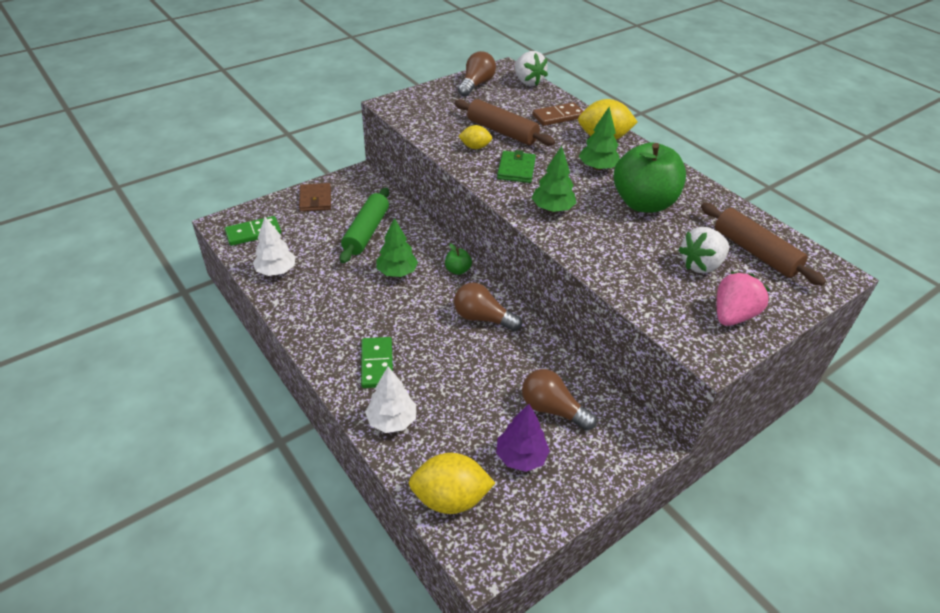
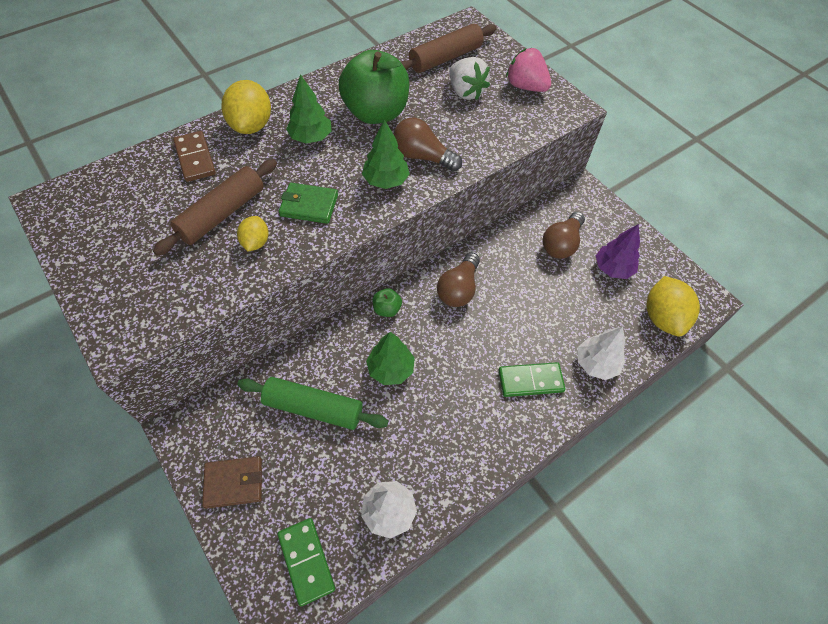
camera: 90 degrees left, 15 degrees up
brown light bulb [458,51,496,97] -> brown light bulb moved to [394,117,462,172]
white strawberry [515,51,548,86] -> none

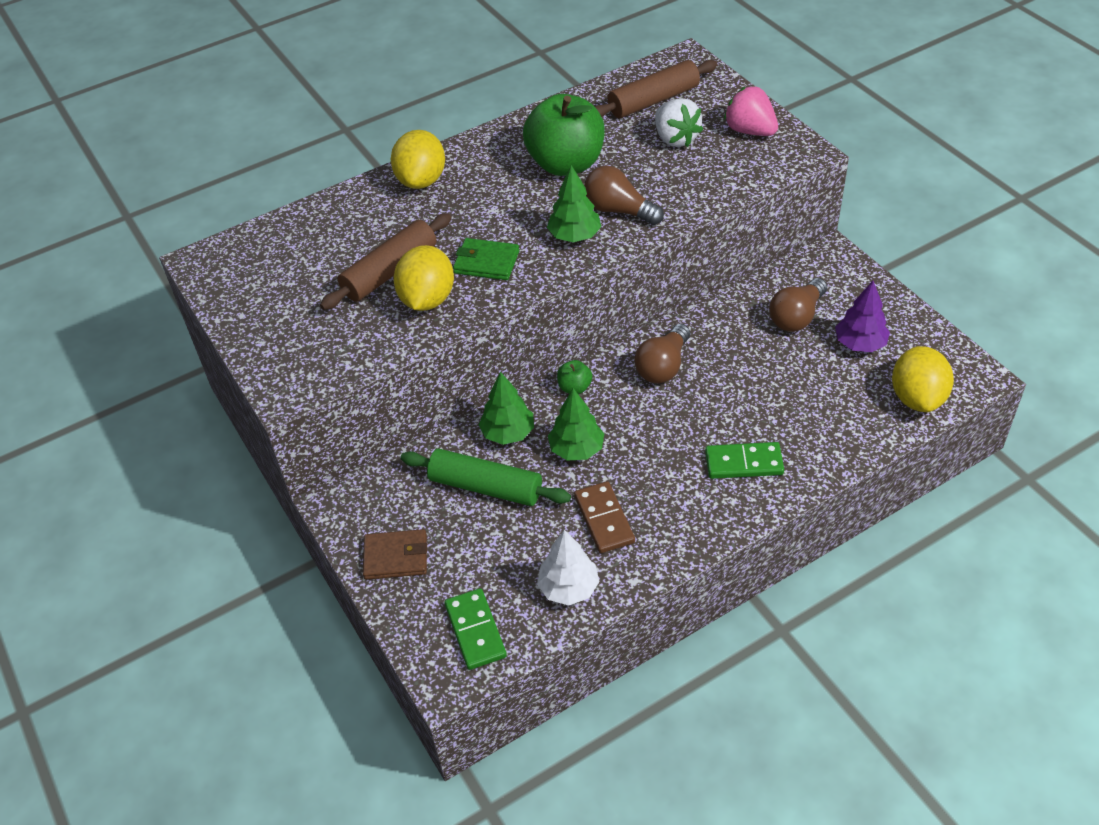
camera: 10 degrees right, 10 degrees down
brown domino [173,131,216,182] -> brown domino moved to [574,481,635,553]
yellow lemon [237,216,269,251] -> yellow lemon [394,245,454,311], size x1.79
green tree [286,74,332,144] -> green tree moved to [479,372,534,445]
white tree [578,326,626,380] -> none

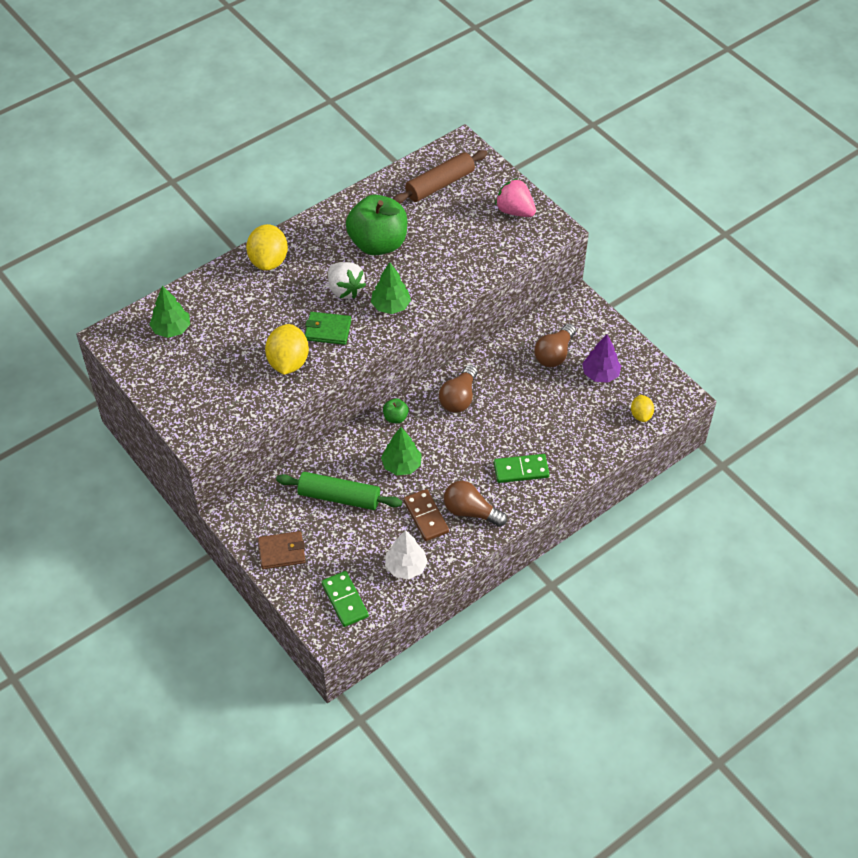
camera: 10 degrees left, 5 degrees up
brown rolling pin [320,213,452,310] -> none
green tree [479,372,534,445] -> green tree moved to [149,286,190,338]
brown light bulb [584,166,664,225] -> brown light bulb moved to [444,481,507,527]
white strawberry [655,98,703,147] -> white strawberry moved to [328,262,366,299]
yellow lemon [892,346,954,412] -> yellow lemon [631,395,654,422], size x0.56

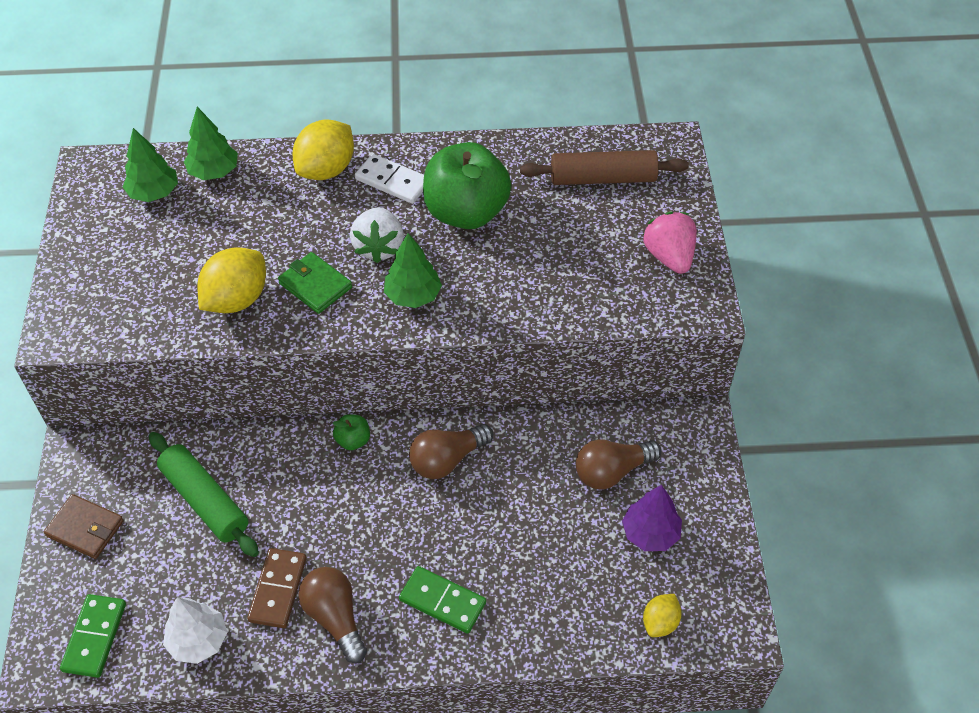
camera: 35 degrees right, 0 degrees up
green tree [381,427,422,475] -> green tree moved to [184,107,238,180]
none -> white domino [355,154,424,204]

